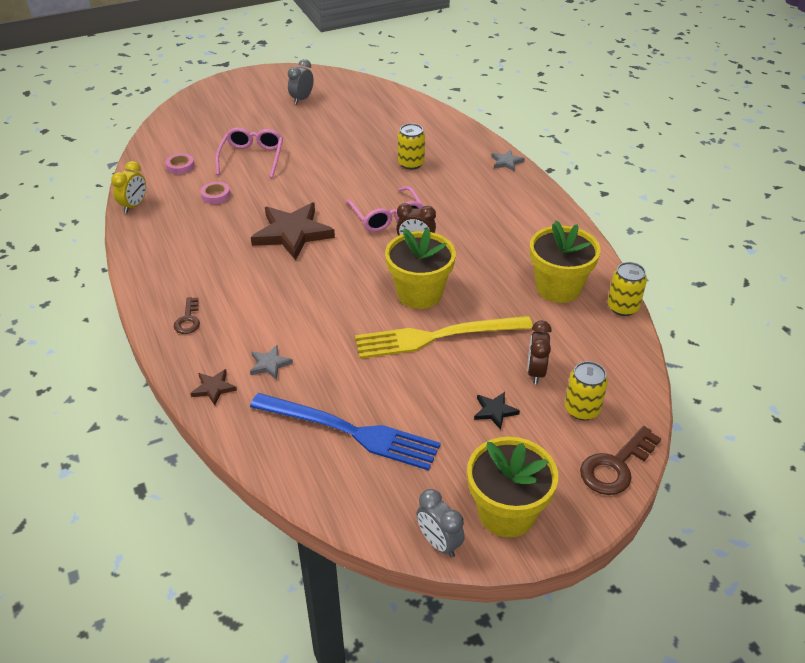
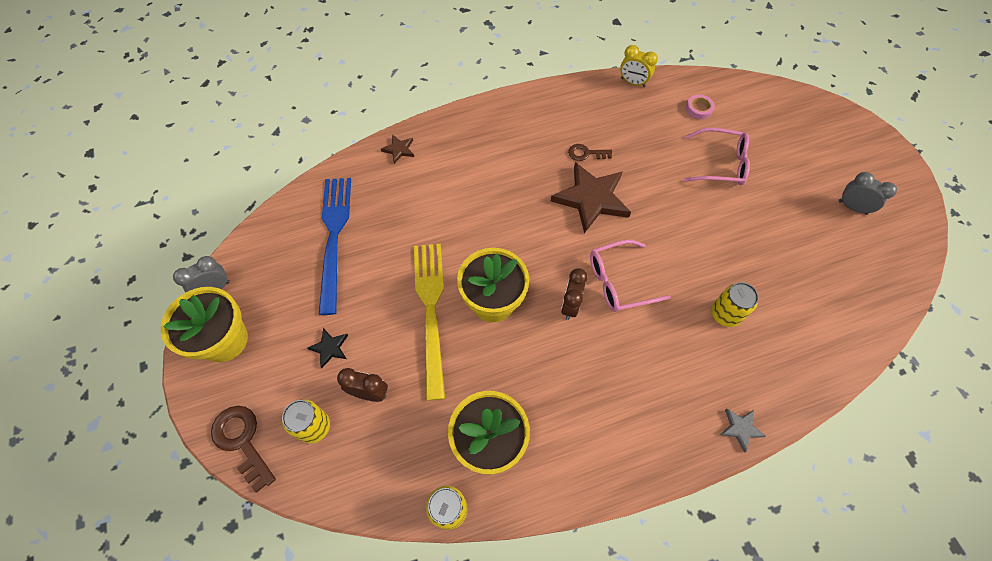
camera: 95 degrees right, 20 degrees up
brown key [174,297,200,334] -> brown key moved to [568,144,612,161]
pink tape [201,182,230,204] -> none
grey star [250,345,293,380] -> none
blue fork [250,393,441,471] -> blue fork turned 150 degrees clockwise [319,178,351,315]

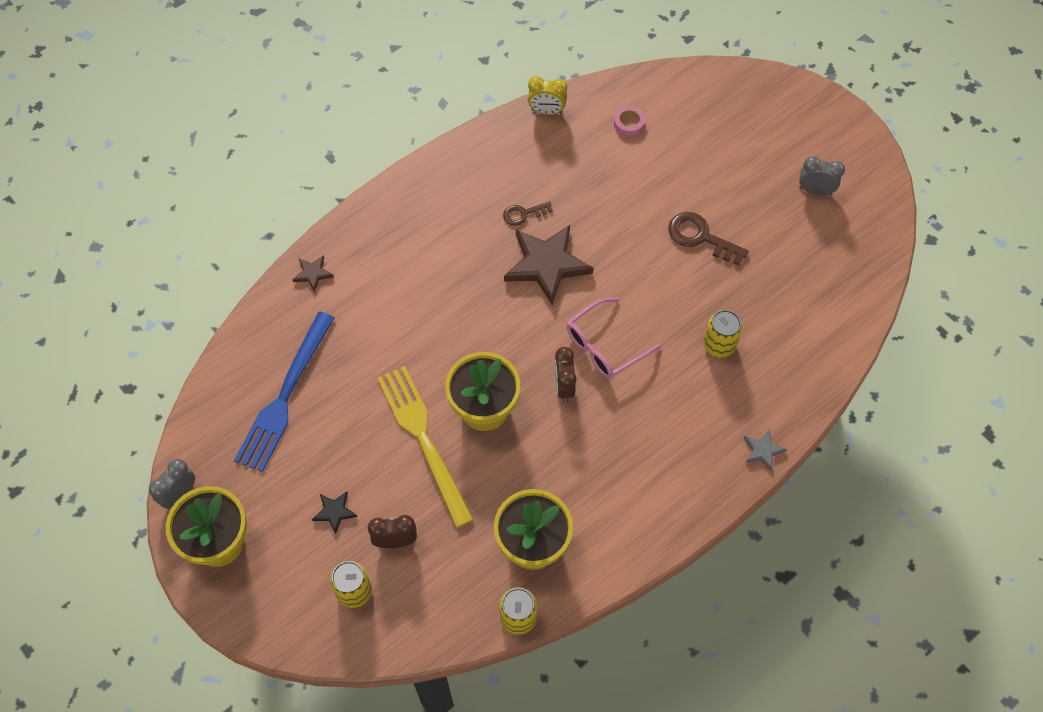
camera: 20 degrees left, 0 degrees up
brown key [211,406,276,493] -> brown key moved to [668,212,749,266]
blue fork [319,178,351,315] -> blue fork turned 135 degrees counterclockwise [234,312,335,472]
pink glasses [684,128,750,186] -> none

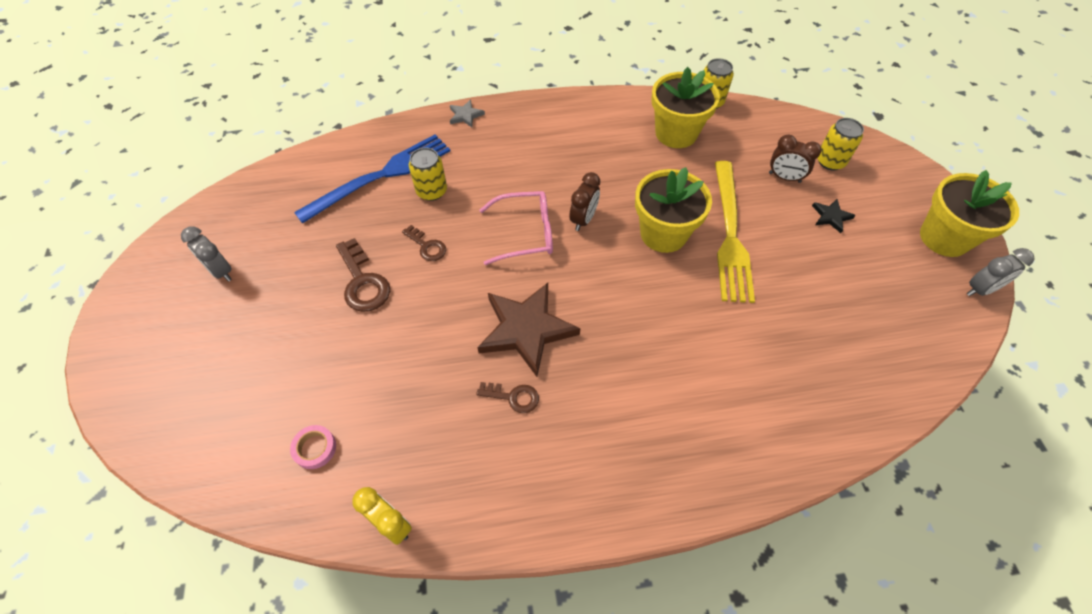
camera: 150 degrees left, 5 degrees down
blue fork [234,312,335,472] -> blue fork moved to [294,134,451,224]
brown star [293,255,334,292] -> none
none -> brown key [402,225,446,261]

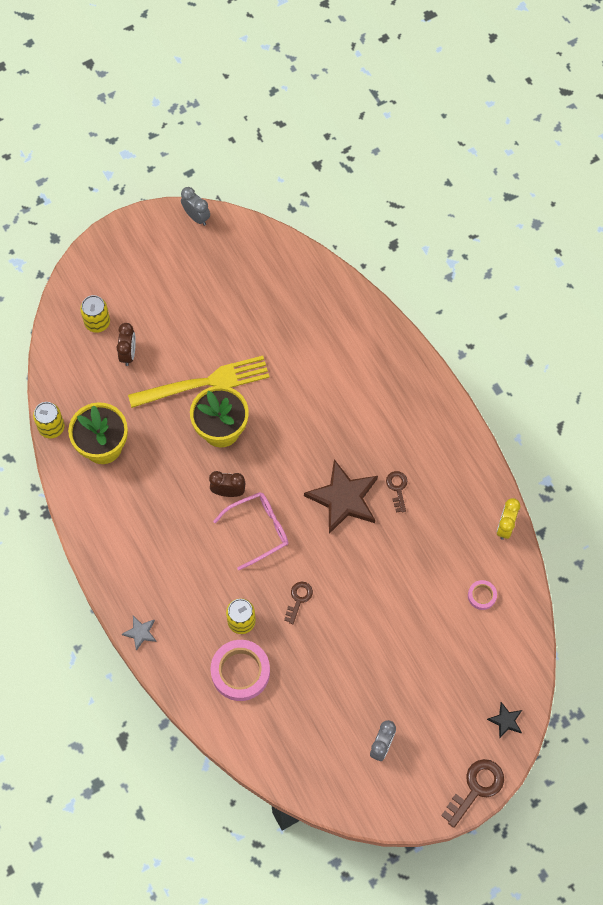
camera: 110 degrees left, 10 degrees up
blue fork [294,134,451,224] -> pink tape [211,640,270,701]
brown key [336,238,390,312] -> brown key moved to [441,759,504,828]
pink glasses [479,191,553,265] -> pink glasses turned 90 degrees clockwise [213,492,288,570]
black star [812,199,856,233] -> black star moved to [487,702,522,738]
yellow flower pot [920,170,1019,257] -> none

